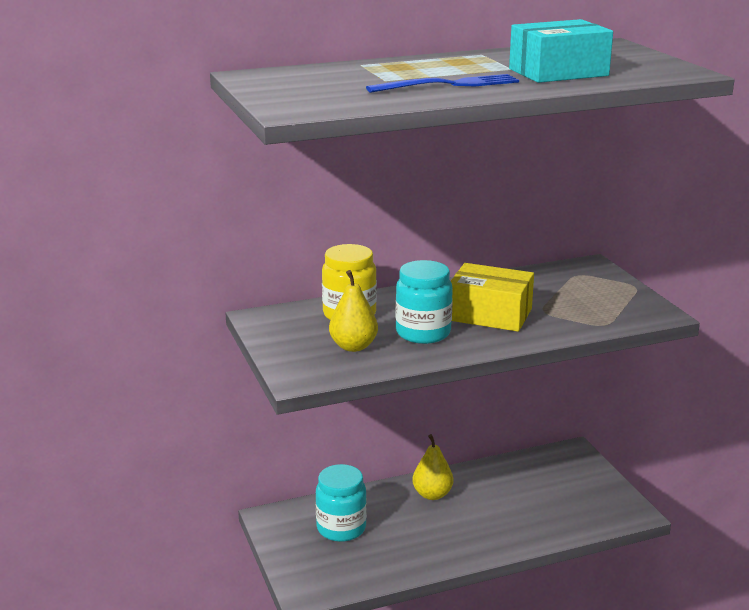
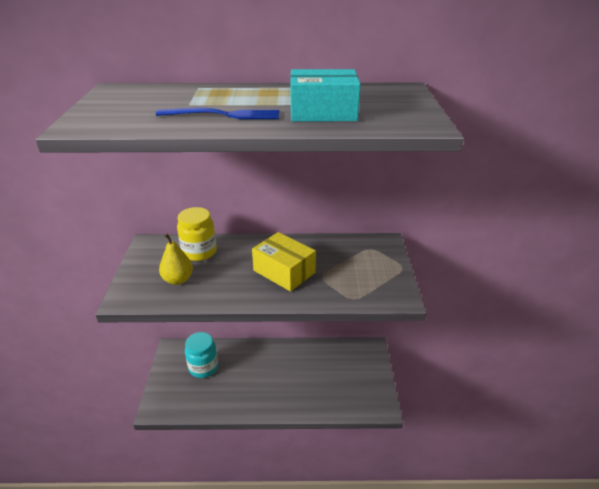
camera: 20 degrees right, 10 degrees up
turquoise jar [396,260,453,344] -> none
yellow pear [412,434,454,500] -> none

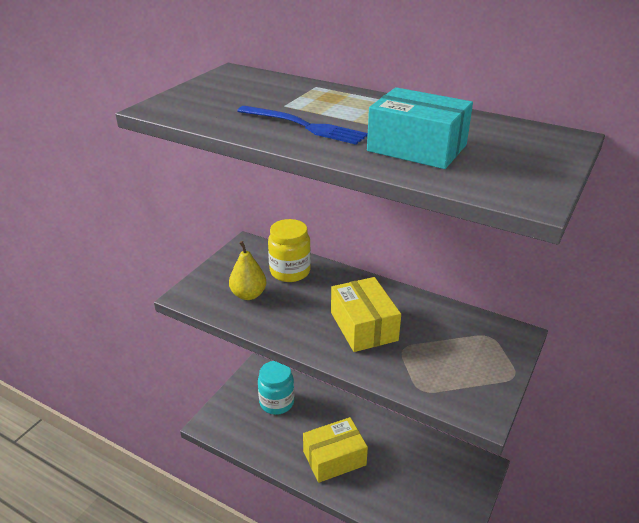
camera: 30 degrees right, 0 degrees up
none -> yellow box [303,417,368,483]

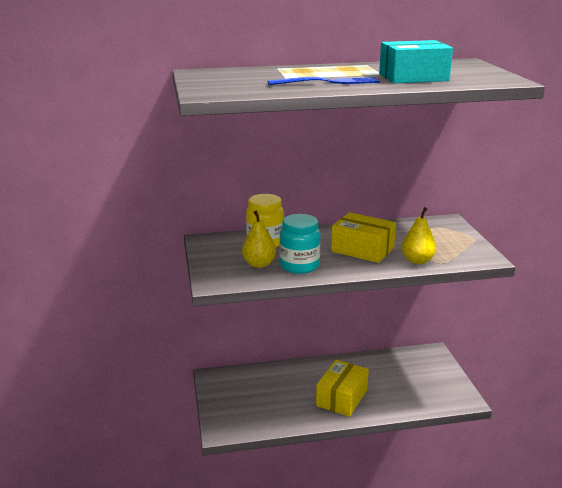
camera: 40 degrees left, 10 degrees down
turquoise jar [258,361,294,415] -> turquoise jar moved to [280,214,321,274]
none -> yellow pear [402,207,436,264]

